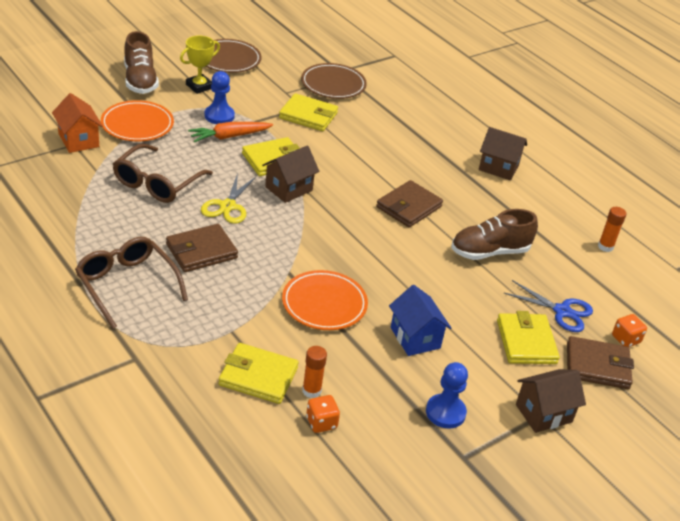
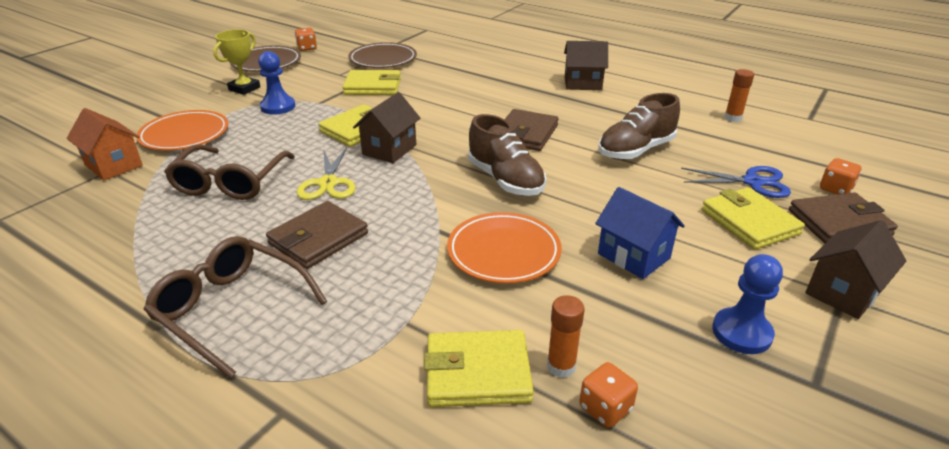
camera: 15 degrees left, 5 degrees down
brown shoe [124,31,159,94] -> brown shoe moved to [468,114,546,196]
orange carrot [188,122,273,142] -> none
none -> orange dice [295,28,317,51]

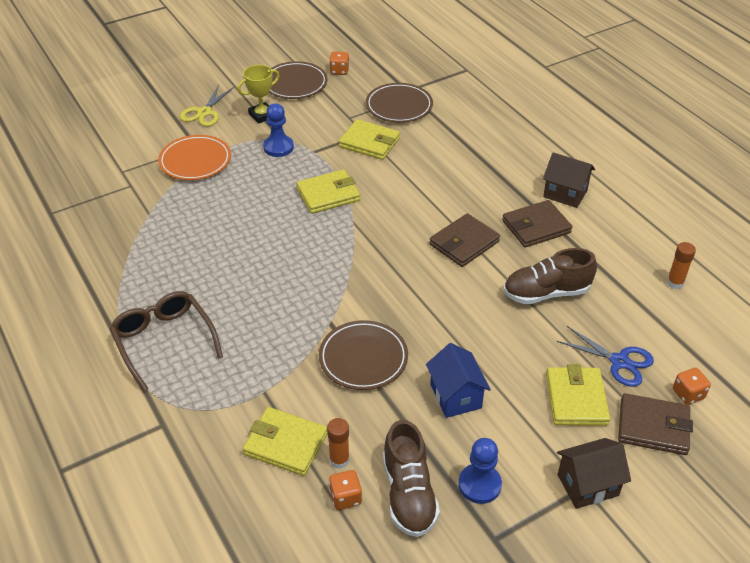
camera: 25 degrees right, 10 degrees up
orange house [67,108,143,180] -> none
brown glasses [164,144,295,200] -> none
brown wallet [266,201,368,269] -> brown wallet moved to [502,200,573,248]
yellow scissors [296,147,356,200] -> yellow scissors moved to [180,85,234,127]
brown house [353,92,420,163] -> none
orange plate [447,212,562,284] -> brown plate [319,320,408,390]
brown shoe [468,114,546,196] -> brown shoe moved to [383,420,440,537]

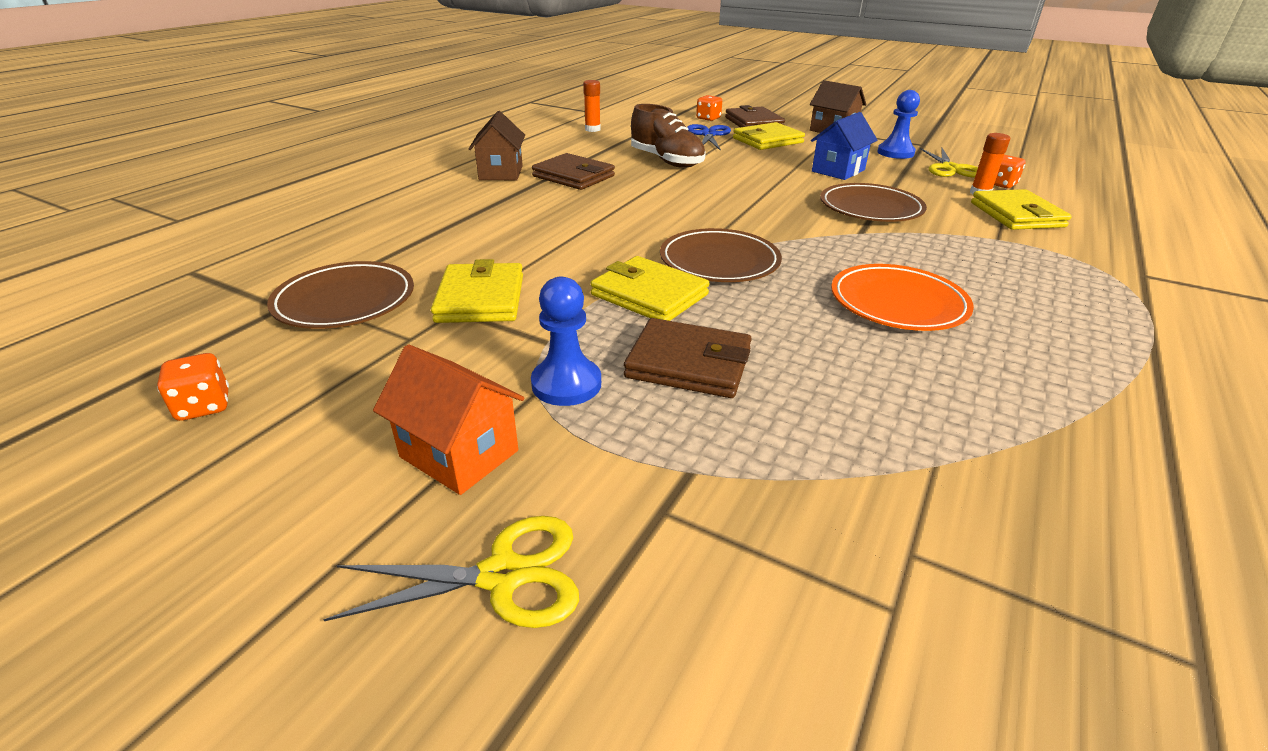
camera: 120 degrees left, 10 degrees down
brown glasses [110,291,223,391] -> none
orange plate [158,135,231,180] -> orange plate moved to [831,264,974,331]
yellow trophy [238,65,280,124] -> orange house [373,344,524,495]
brown plate [269,61,328,99] -> brown plate moved to [660,228,782,282]
brown shoe [383,420,440,537] -> yellow scissors [920,148,978,178]
brown wallet [429,213,500,267] -> brown wallet moved to [624,318,752,398]

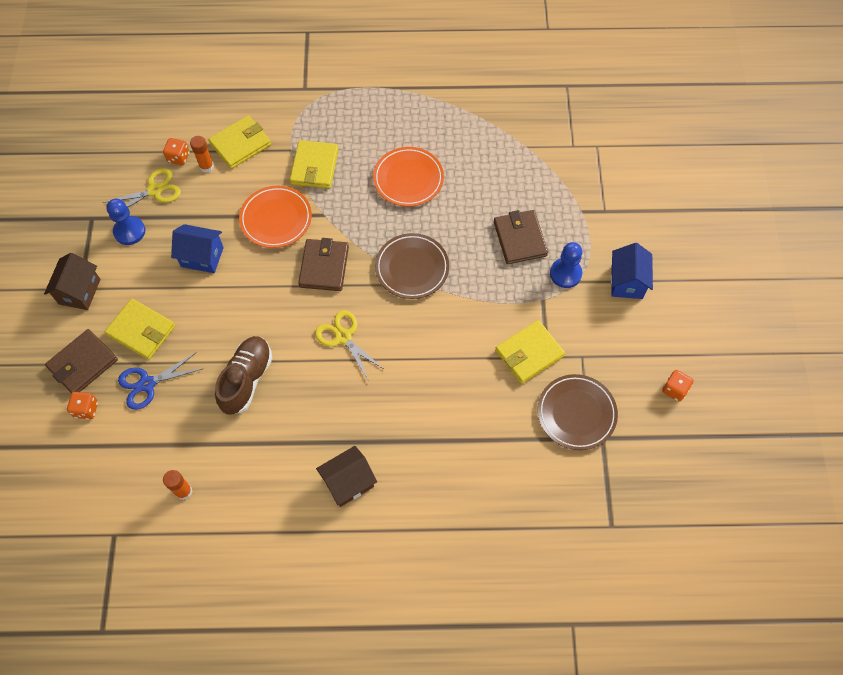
camera: 120 degrees left, 30 degrees up
yellow scissors [323,516,579,628] -> yellow scissors moved to [315,310,385,381]
orange house [373,344,524,495] -> blue house [611,243,653,299]
brown wallet [532,153,615,190] -> brown wallet moved to [298,238,349,291]
yellow wallet [590,256,710,321] -> yellow wallet moved to [290,140,339,189]
brown plate [820,183,927,222] -> orange plate [239,186,312,248]

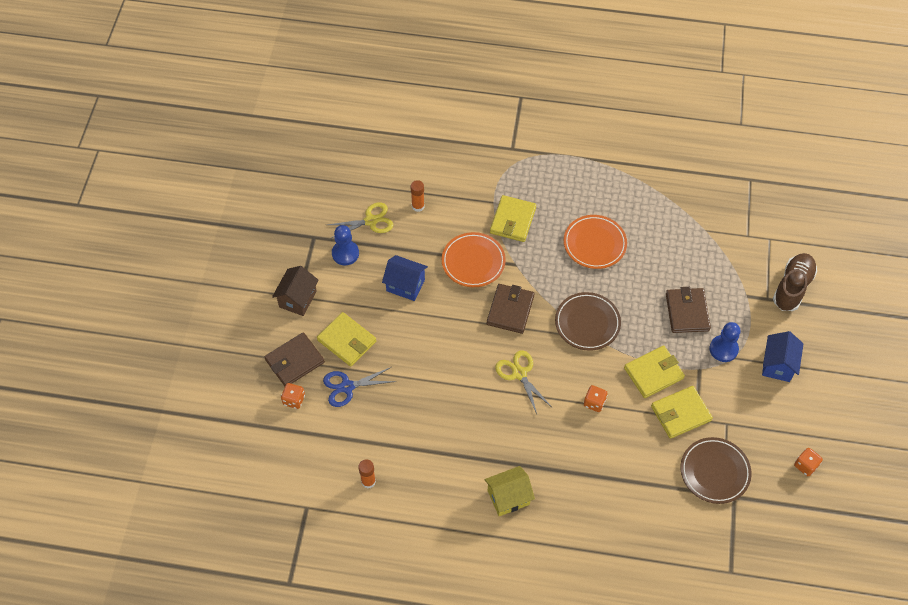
camera: 10 degrees right, 5 degrees down
orange dice [163,138,190,165] -> orange dice moved to [584,385,608,412]
yellow wallet [208,115,271,169] -> yellow wallet moved to [624,346,685,398]
brown shoe [215,336,272,415] -> brown shoe moved to [773,253,817,311]
brown house [316,446,377,507] -> yellow house [485,466,535,516]

